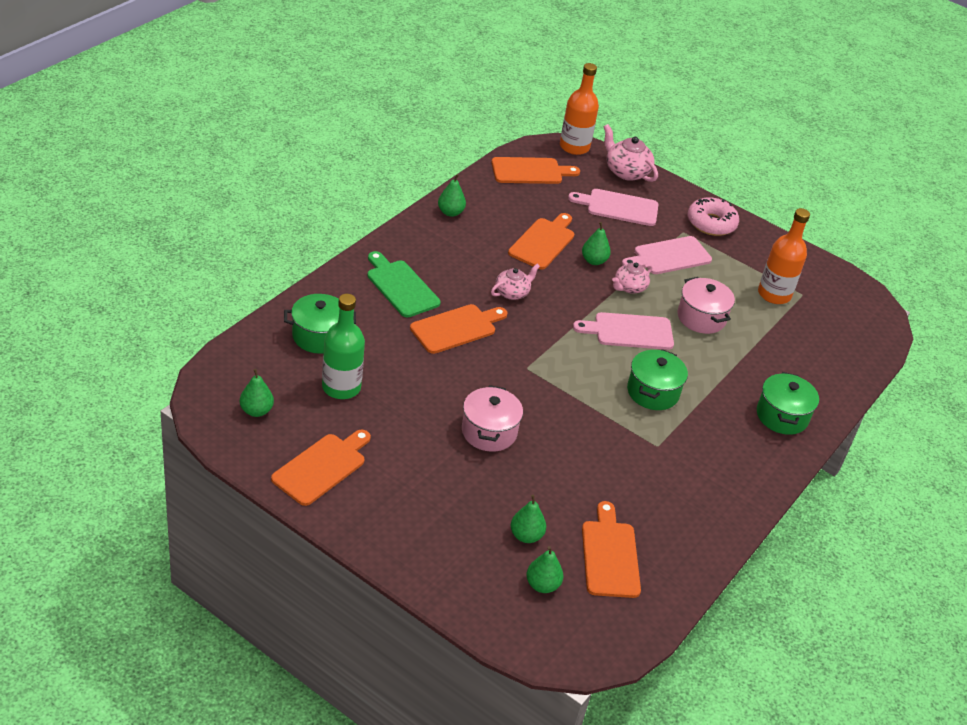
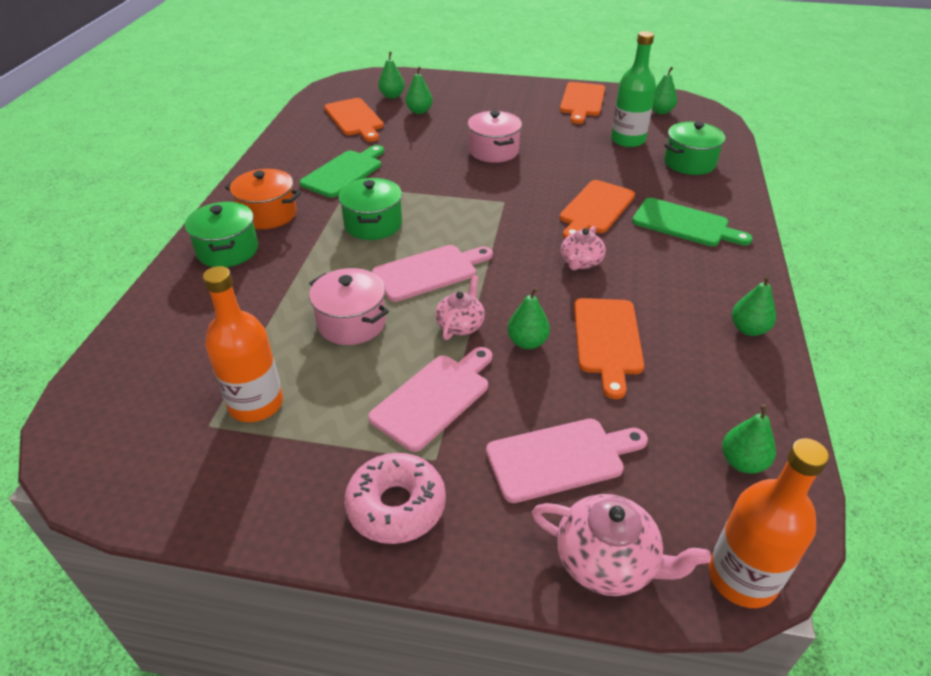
camera: 160 degrees right, 0 degrees up
orange cutting board [491,157,580,184] -> green pear [722,404,776,474]
none -> orange pot [225,169,301,229]
none -> green cutting board [300,145,384,198]

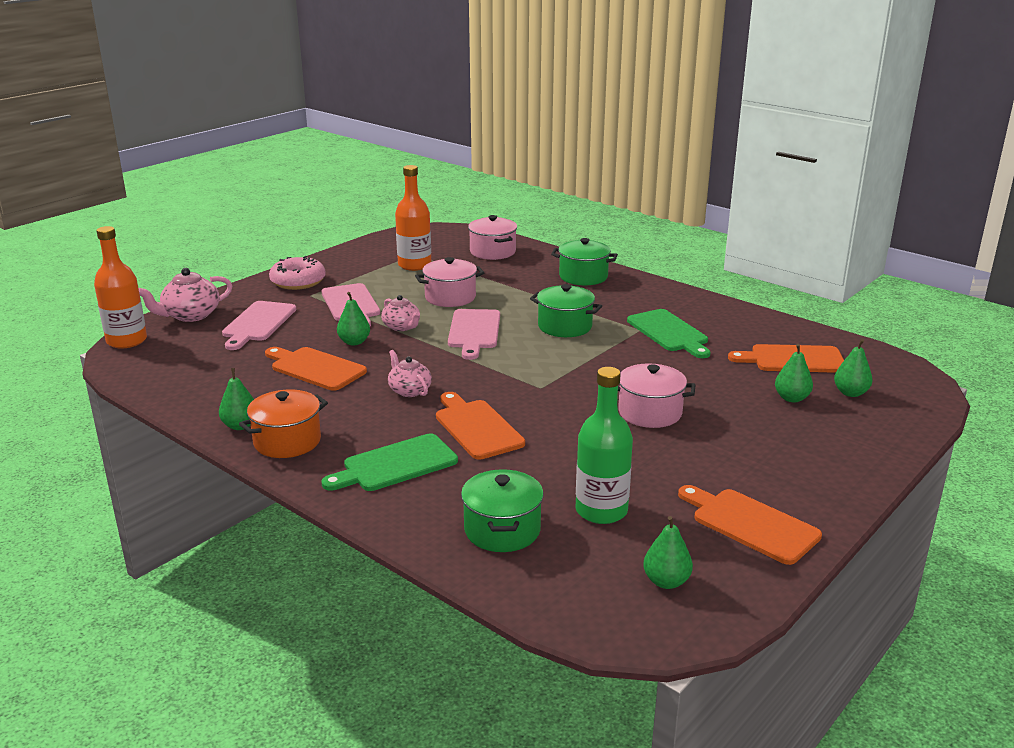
camera: 120 degrees right, 15 degrees down
orange pot [225,169,301,229] -> orange pot moved to [239,389,328,458]
green pear [722,404,776,474] -> none
none -> pink pot [468,215,517,260]

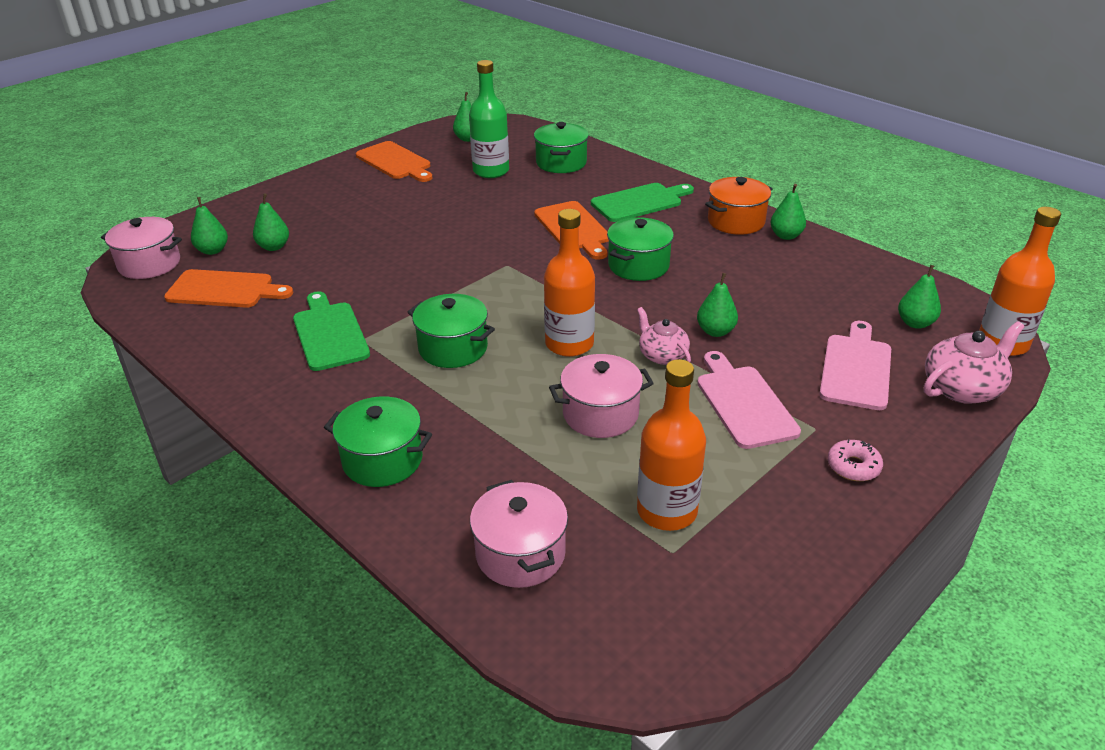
camera: 175 degrees left, 10 degrees up
orange cutting board [265,347,367,391] -> none
pink donut [269,256,326,290] -> pink donut [828,439,883,481], size x0.58
pink teapot [388,350,432,397] -> green pot [607,217,674,281]
pink cutting board [448,309,500,360] -> orange bottle [544,209,595,357]
pink pot [618,363,695,428] -> pink pot moved to [101,217,182,279]
none -> green pear [898,265,941,329]

